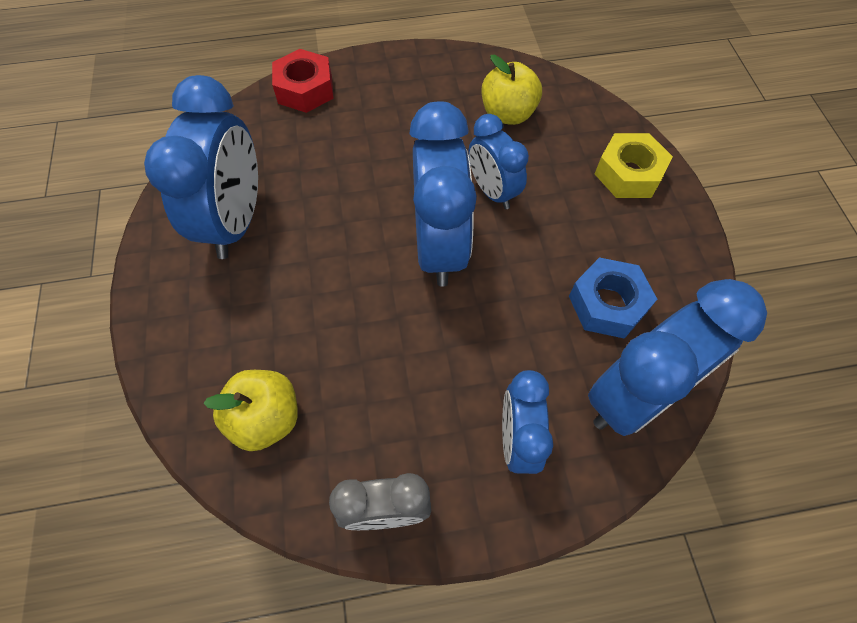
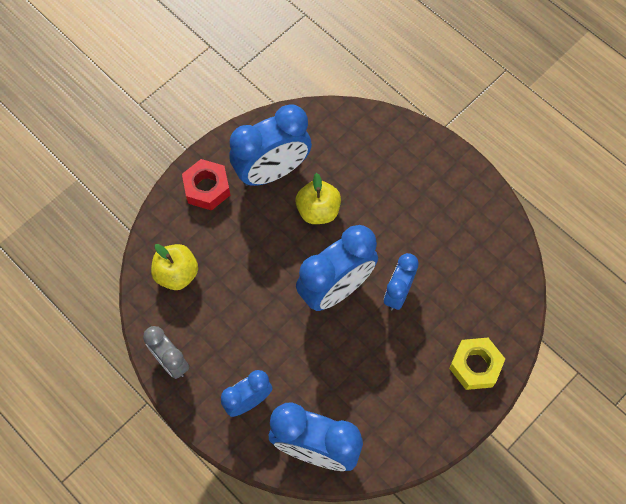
camera: 55 degrees right, 5 degrees up
red nut [272,49,334,113] -> red nut moved to [182,159,230,211]
yellow apple [482,55,542,125] -> yellow apple moved to [295,173,341,224]
blue nut [569,257,657,339] -> none

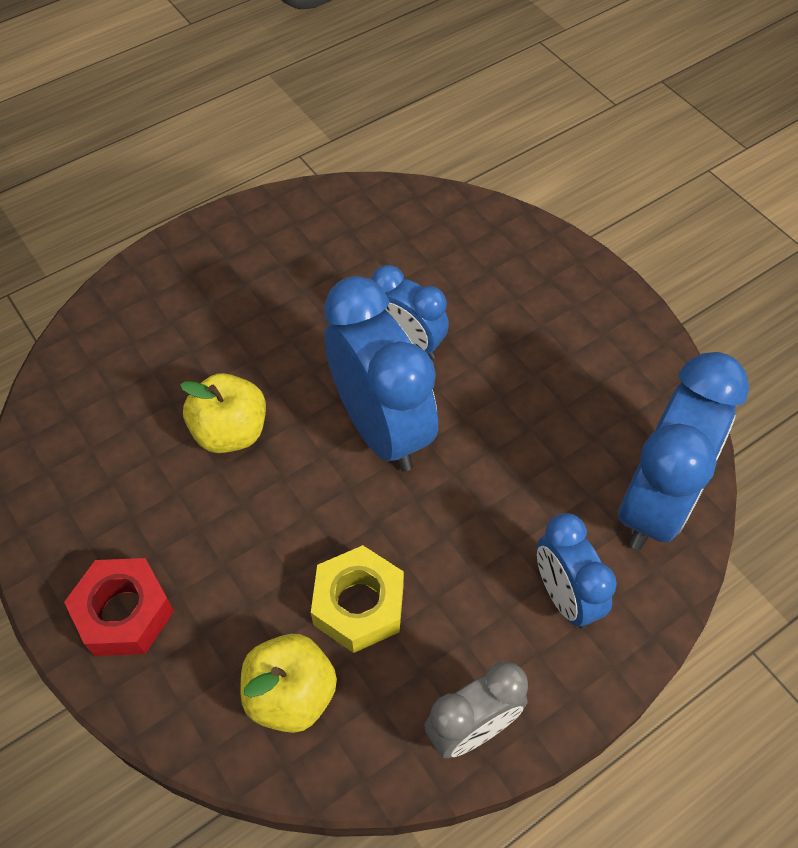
camera: 80 degrees left, 10 degrees down
blue clock [229,104,312,186] -> none
yellow nut [449,338,505,390] -> yellow nut moved to [311,545,404,653]

